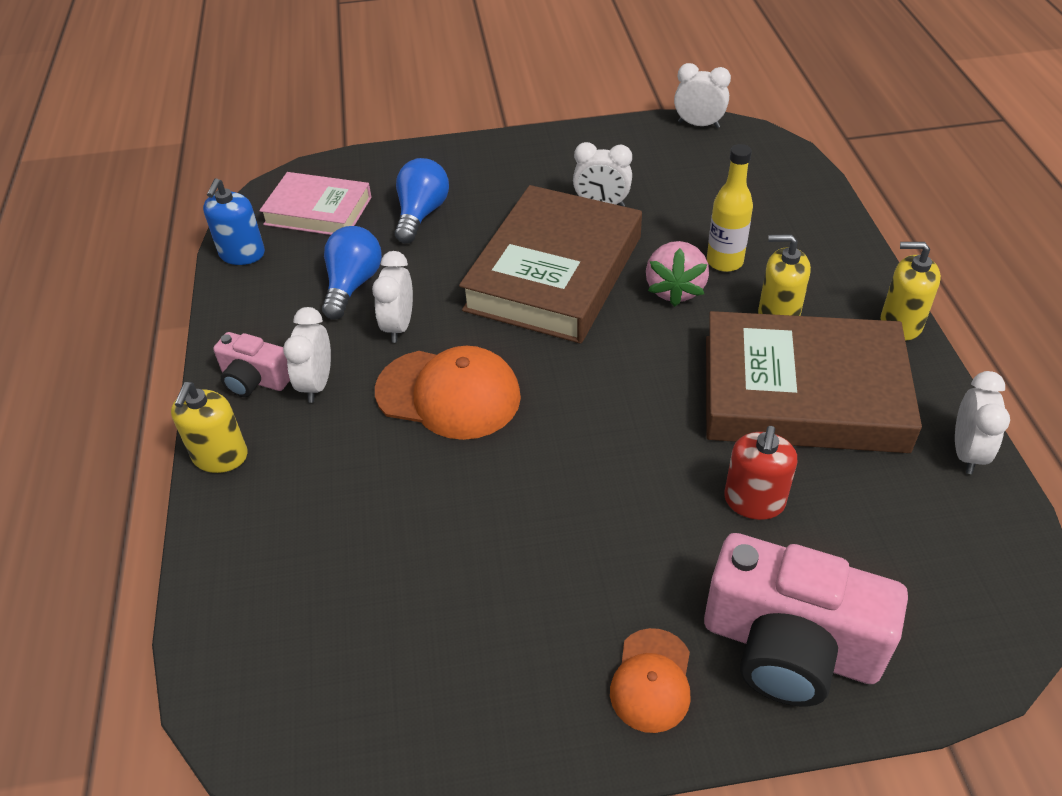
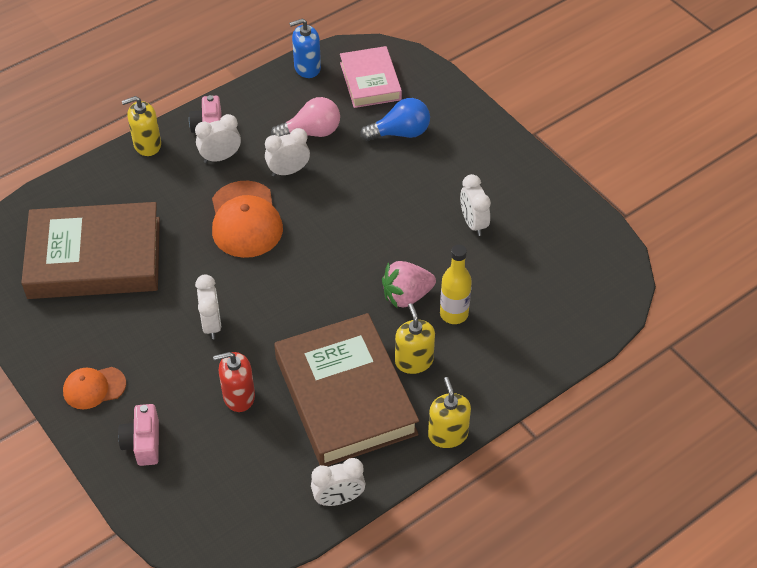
camera: 60 degrees right, 5 degrees up
blue light bulb [322,226,382,320] -> pink light bulb [271,97,340,137]
brown book [459,185,642,344] -> brown book moved to [21,202,160,299]
white clock [674,63,731,128] -> white clock moved to [195,274,221,339]
pink camera [704,533,908,706] -> pink camera [118,404,159,466], size x0.52

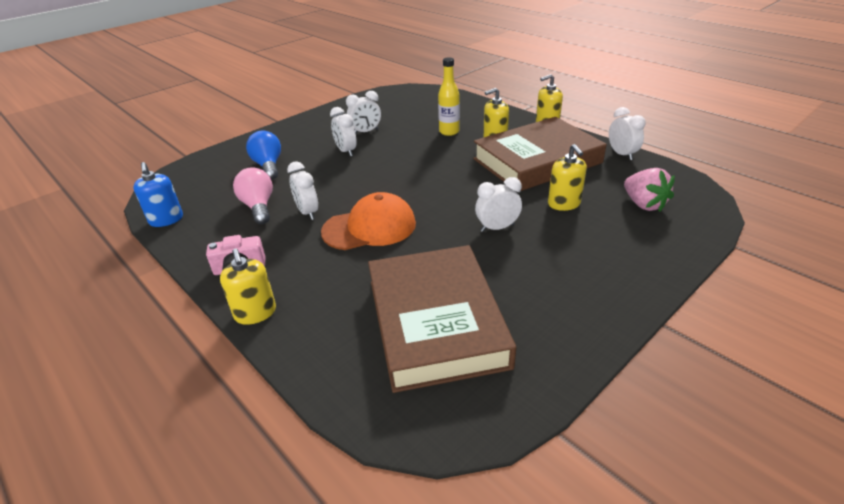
camera: 95 degrees left, 15 degrees down
orange cap [63,367,126,409] -> none
pink camera [118,404,159,466] -> none
white clock [195,114,241,163] -> white clock moved to [330,107,357,157]
red soap dispenser [213,352,255,412] -> yellow soap dispenser [548,144,587,211]
pink book [340,46,402,108] -> none
pink strawberry [382,261,436,309] -> pink strawberry moved to [624,168,675,212]

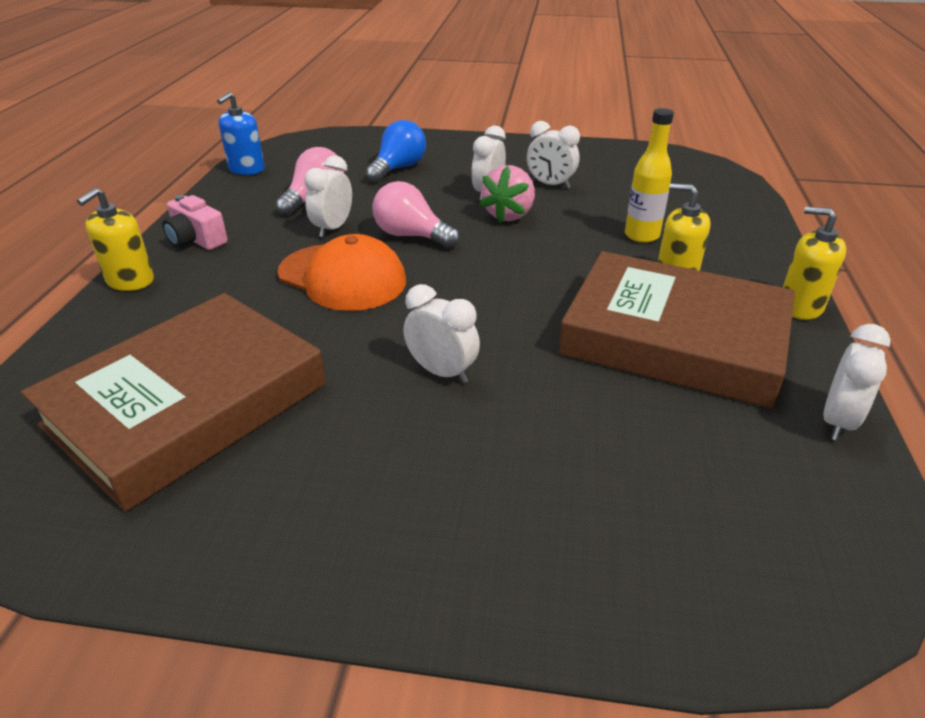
camera: 50 degrees right, 0 degrees up
yellow soap dispenser [548,144,587,211] -> none
pink strawberry [624,168,675,212] -> pink strawberry moved to [479,165,535,223]
none -> pink light bulb [372,181,460,249]

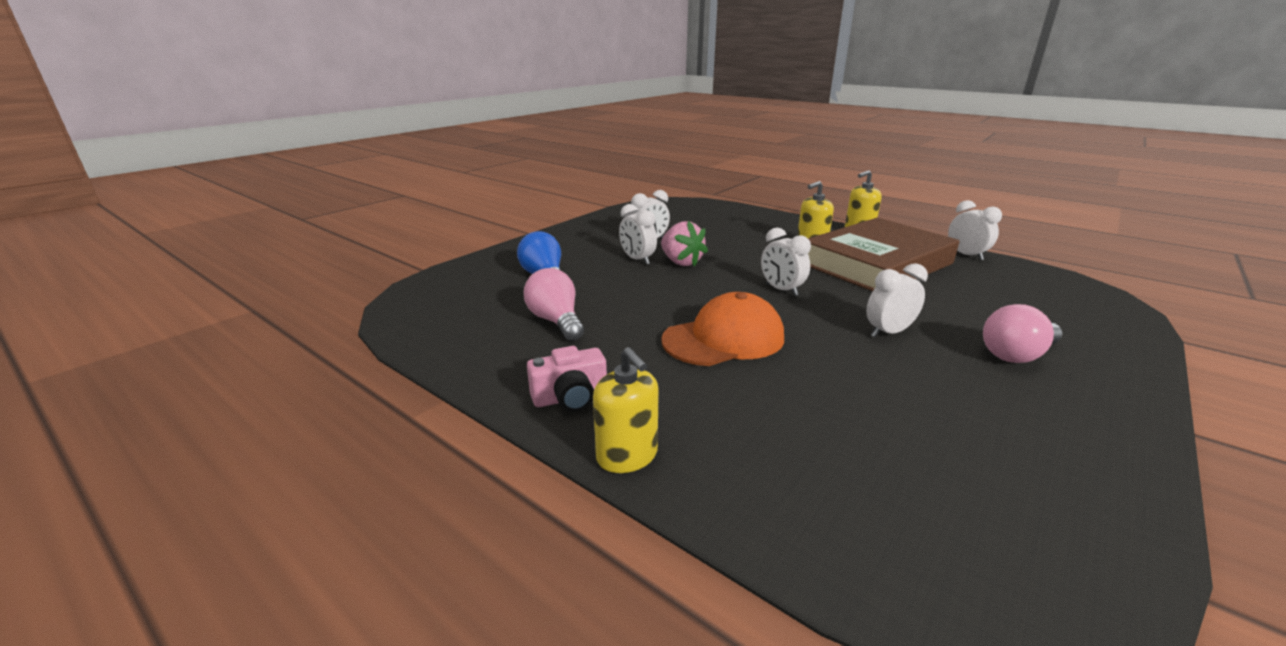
camera: 60 degrees left, 10 degrees down
brown book [21,293,326,512] -> none
blue soap dispenser [217,92,265,175] -> none
white clock [304,156,352,237] -> white clock moved to [761,227,811,296]
pink light bulb [372,181,460,249] -> pink light bulb moved to [983,304,1062,363]
yellow bottle [625,108,674,243] -> none

